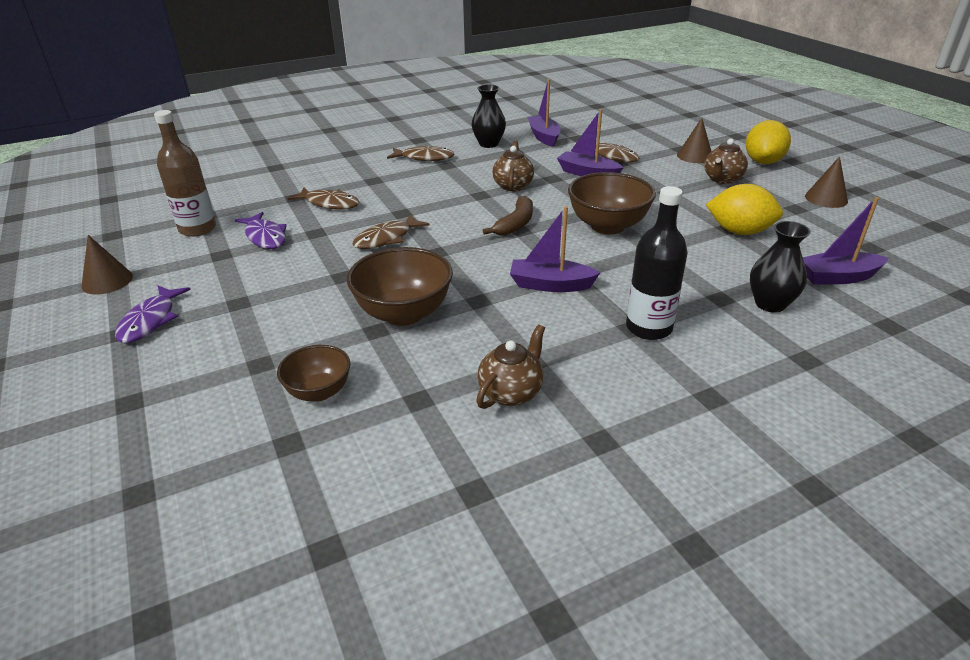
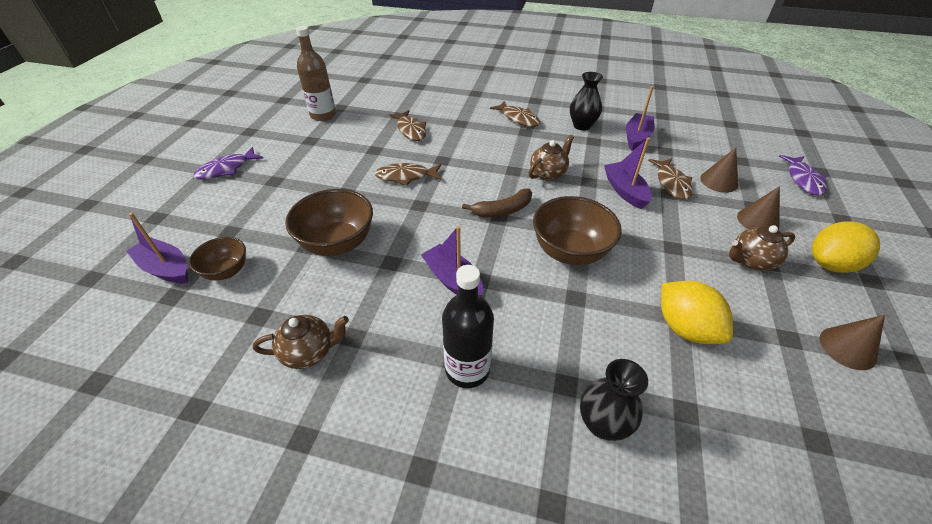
camera: 40 degrees right, 10 degrees up
brown cone [82,235,133,294] -> brown cone moved to [700,148,738,193]
purple fish [235,212,287,249] -> purple fish moved to [779,155,827,196]
purple boat [803,197,889,285] -> purple boat moved to [126,213,188,283]

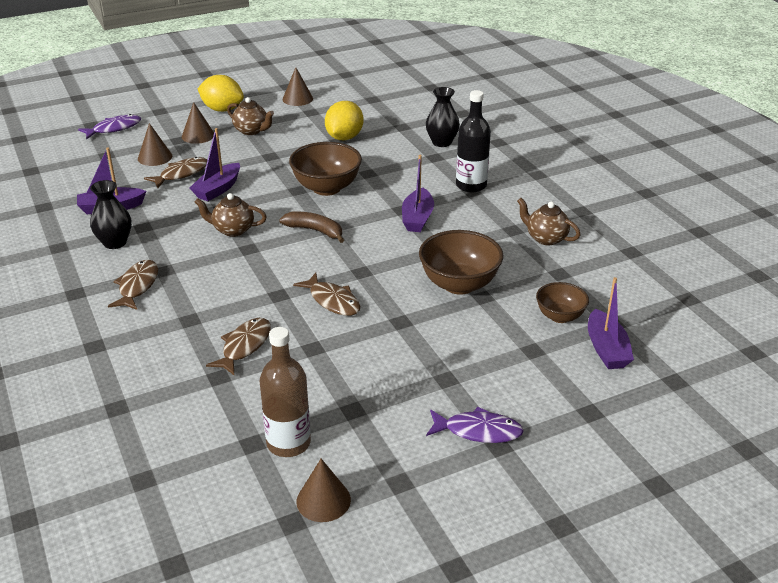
camera: 130 degrees left, 10 degrees down
none -> brown cone [296,459,351,522]

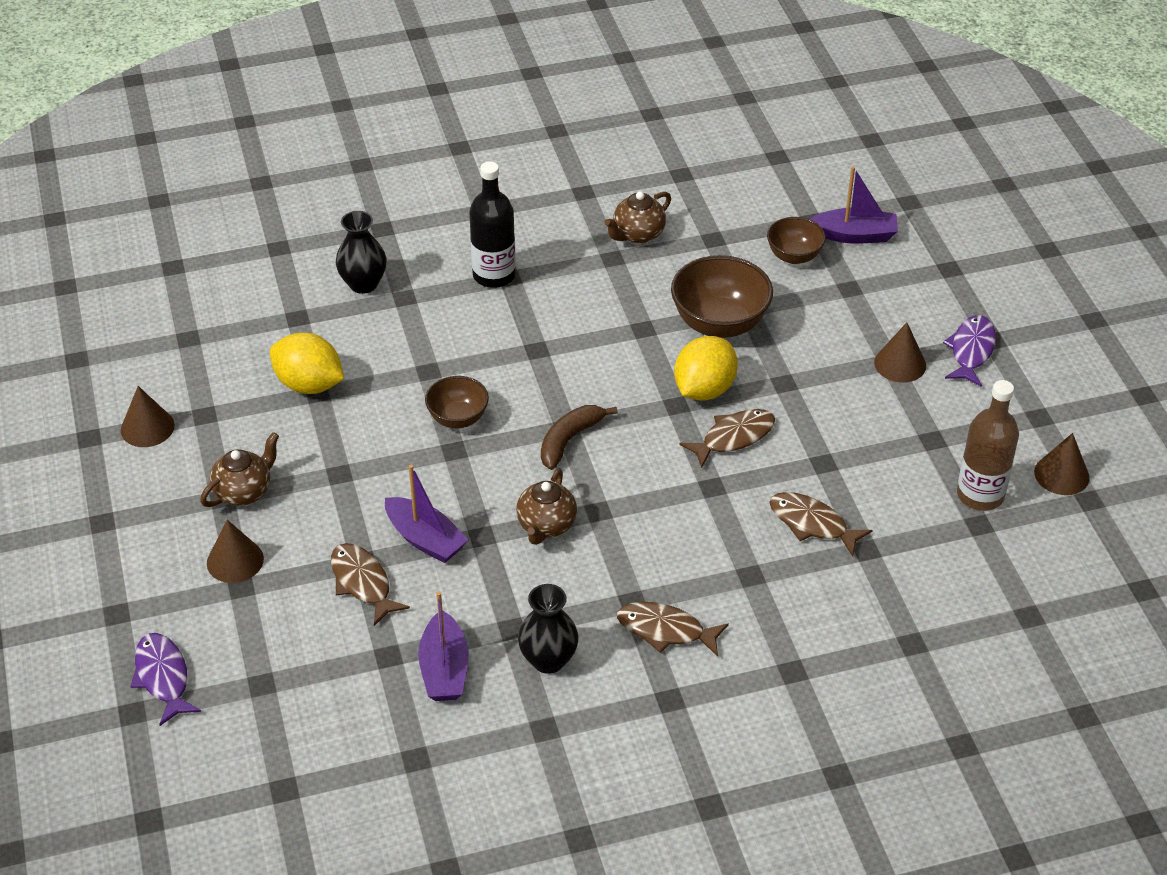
camera: 80 degrees left, 10 degrees up
brown cone [138,123,172,166] -> brown cone moved to [874,322,926,383]
yellow lemon [198,75,244,112] -> yellow lemon moved to [674,336,738,400]
brown bowl [289,142,362,196] -> brown bowl [425,376,489,428], size x0.60
purple boat [402,155,434,232] -> none

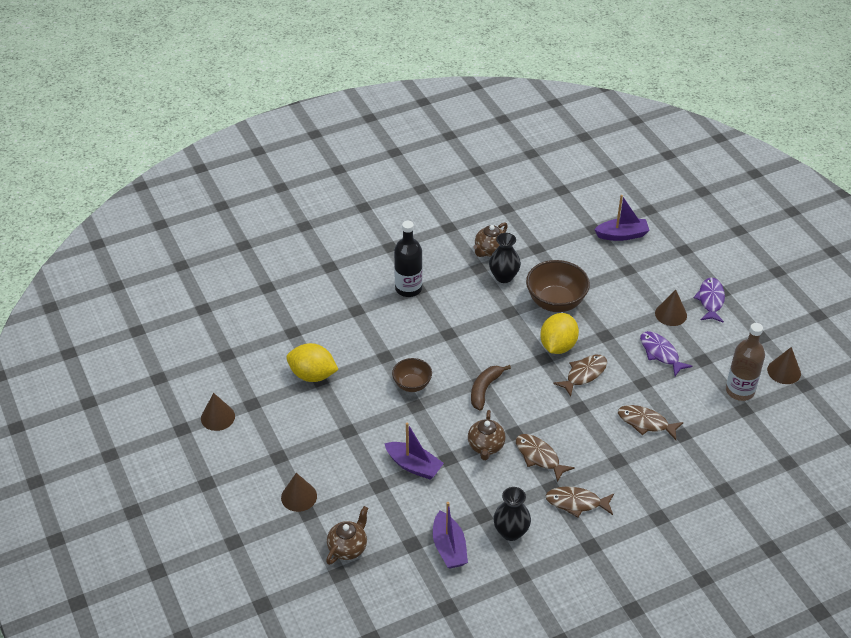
camera: 10 degrees left, 0 degrees up
purple fish [130,633,201,726] -> purple fish moved to [640,331,693,376]
brown teapot [200,432,279,507] -> brown teapot moved to [326,506,368,565]
brown fish [331,543,410,626] -> brown fish moved to [516,434,575,482]
black vase [336,211,387,294] -> black vase moved to [489,233,521,283]
brown bowl [767,217,826,264] -> none

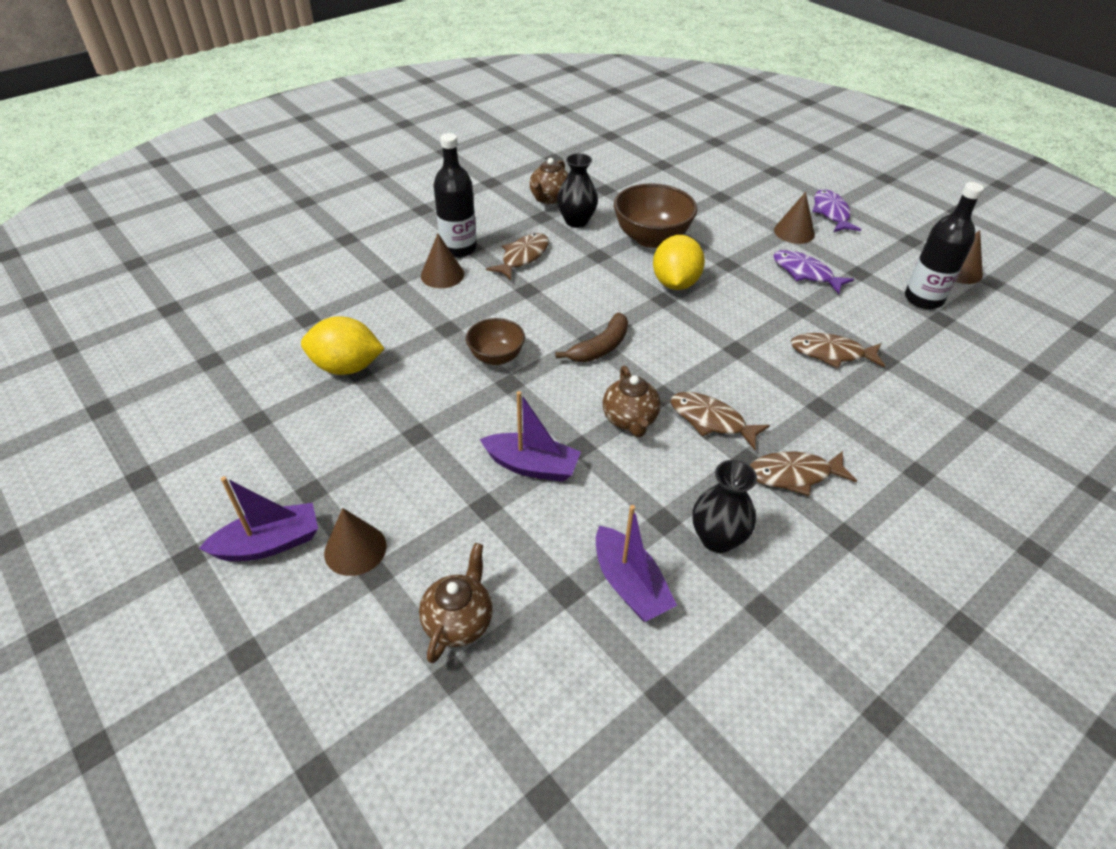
camera: 15 degrees left, 0 degrees up
brown cone [201,393,235,431] -> brown cone moved to [421,234,464,288]
brown banana [471,365,511,411] -> brown banana turned 150 degrees counterclockwise [555,313,628,362]
brown fish [553,355,607,397] -> brown fish moved to [486,233,549,280]
purple boat [594,195,650,241] -> purple boat moved to [199,476,318,561]
brown bottle [726,323,765,401] -> black bottle [905,182,984,309]

